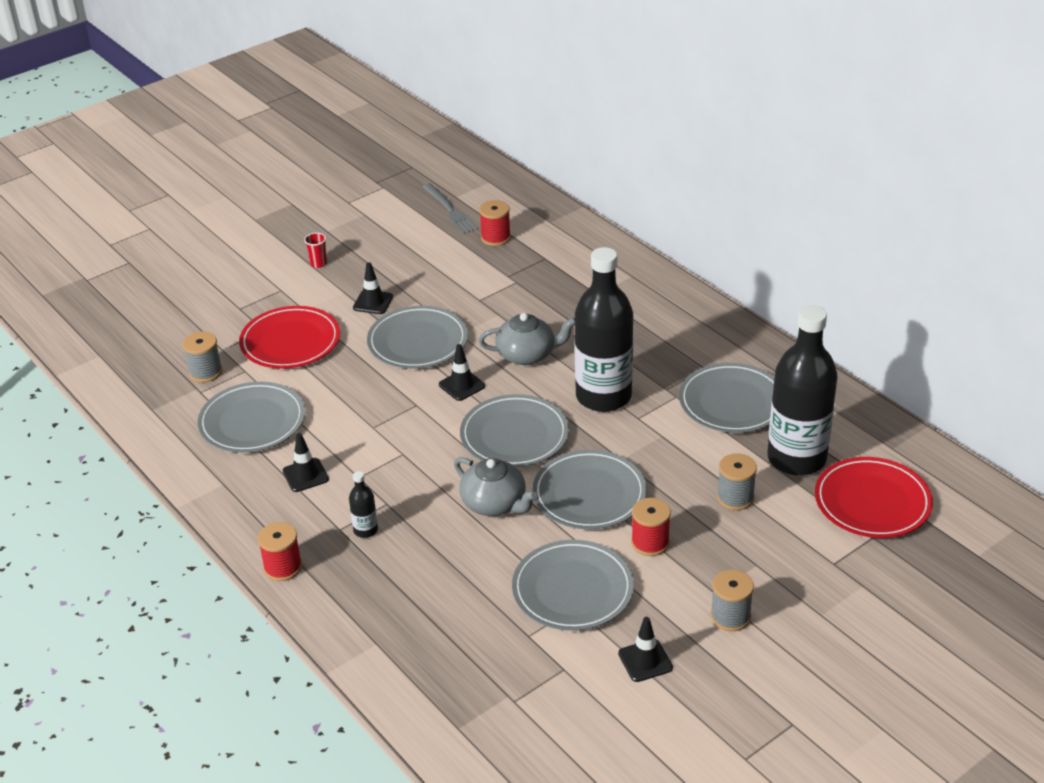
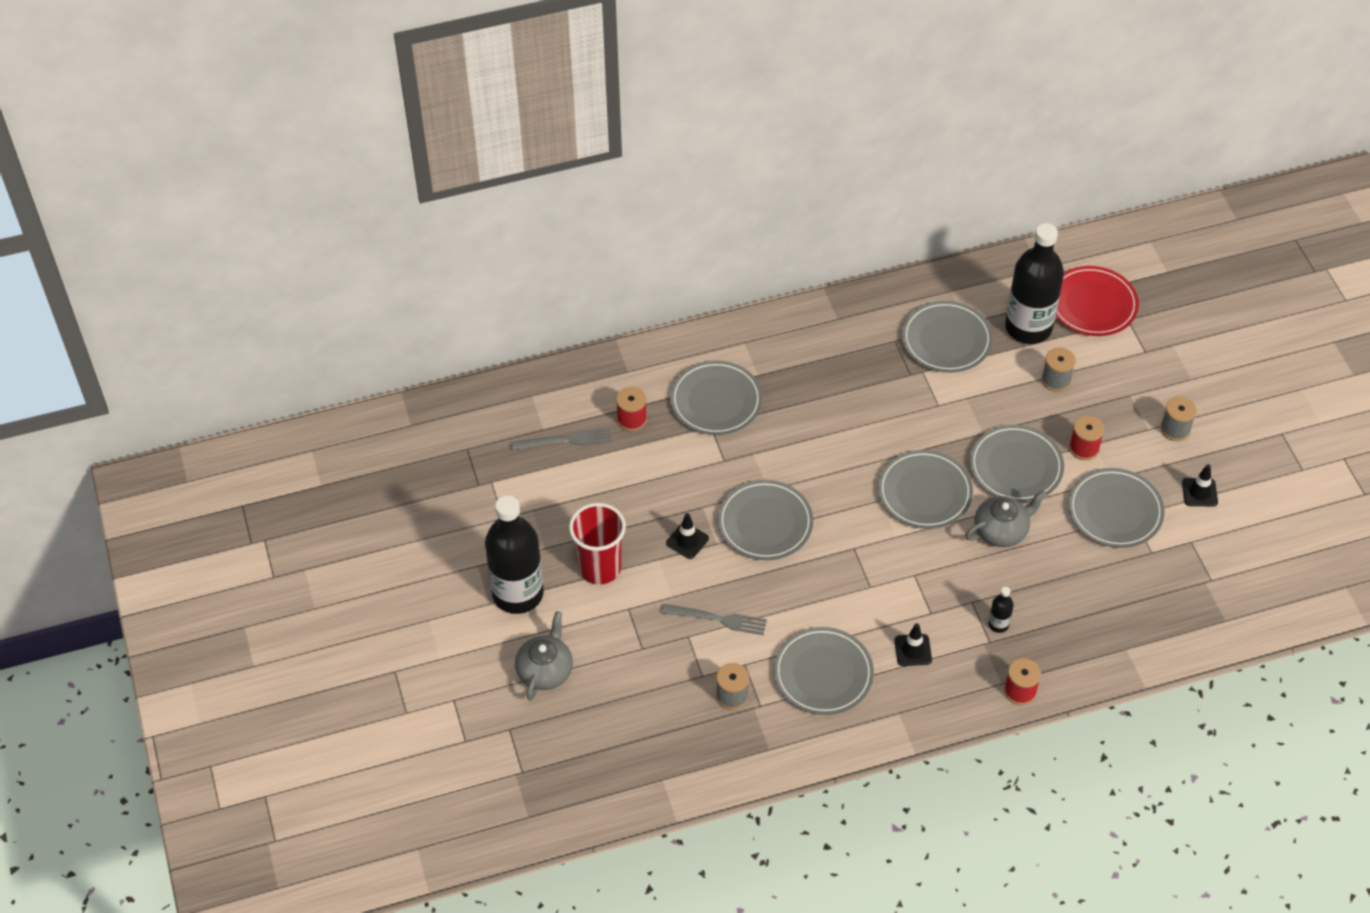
camera: 70 degrees left, 15 degrees up
red plate [239,306,340,369] -> grey fork [661,604,767,635]
red cup [304,233,327,268] -> red cup [569,503,626,585], size x2.45
black traffic cone [439,344,485,401] -> none
grey teapot [479,313,575,365] -> grey teapot moved to [515,611,573,701]
black bottle [575,247,633,412] -> black bottle moved to [485,495,544,614]
none -> grey plate [670,360,762,435]

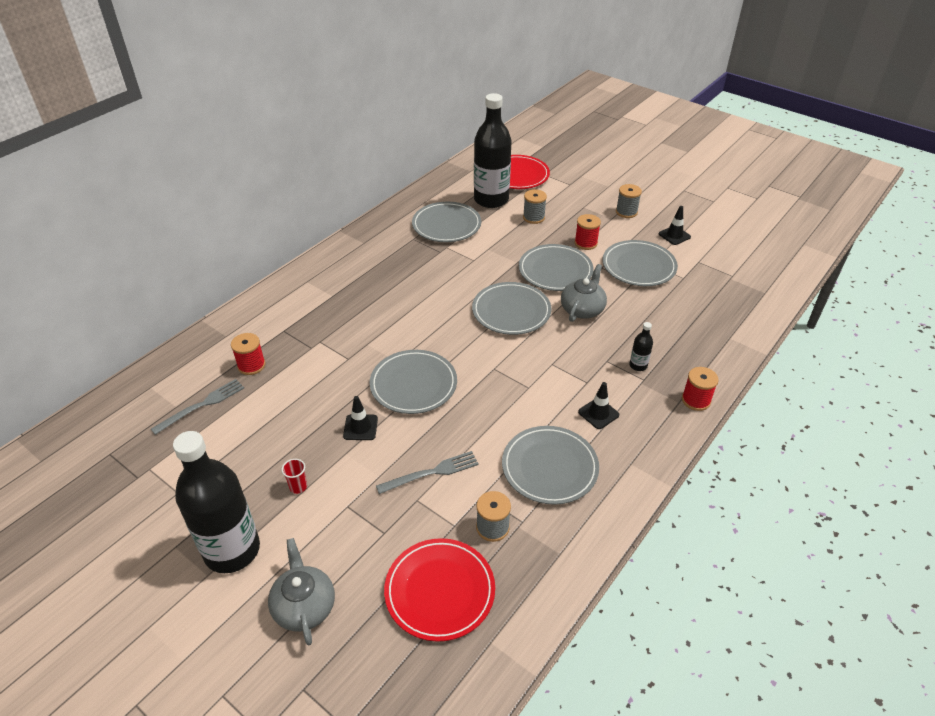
camera: 35 degrees left, 10 degrees down
red cup [569,503,626,585] -> red cup [281,459,307,494], size x0.41
grey plate [670,360,762,435] -> none
none -> red plate [384,538,495,642]

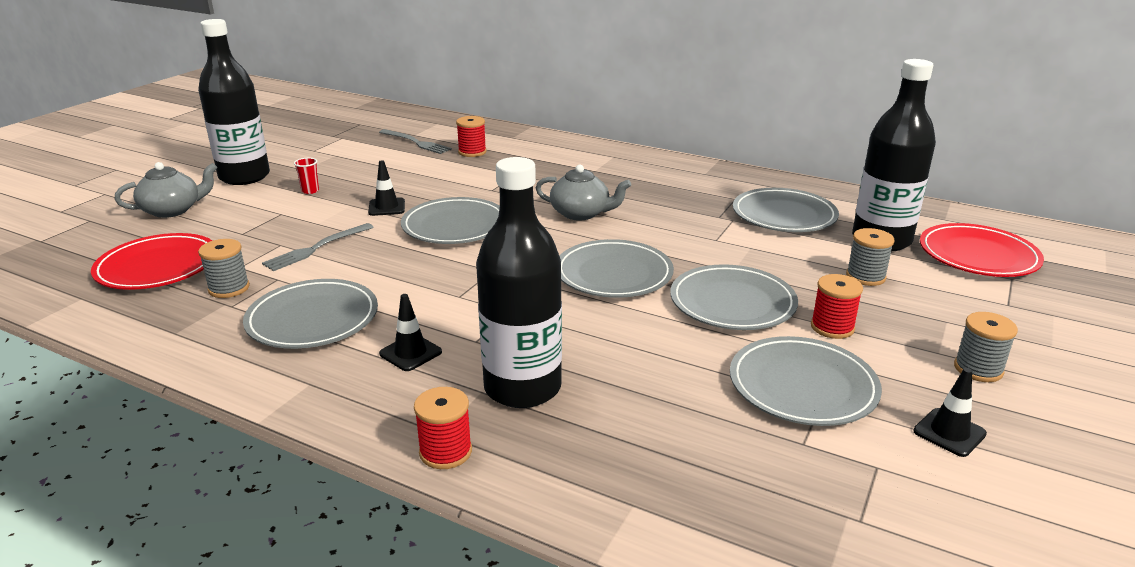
camera: 80 degrees right, 15 degrees down
grey fork [376,451,479,494] -> grey fork turned 75 degrees clockwise [262,223,374,271]
grey teapot [561,264,607,322] -> grey teapot moved to [536,165,631,221]
black bottle [629,322,653,371] -> black bottle [476,157,562,408], size x2.49

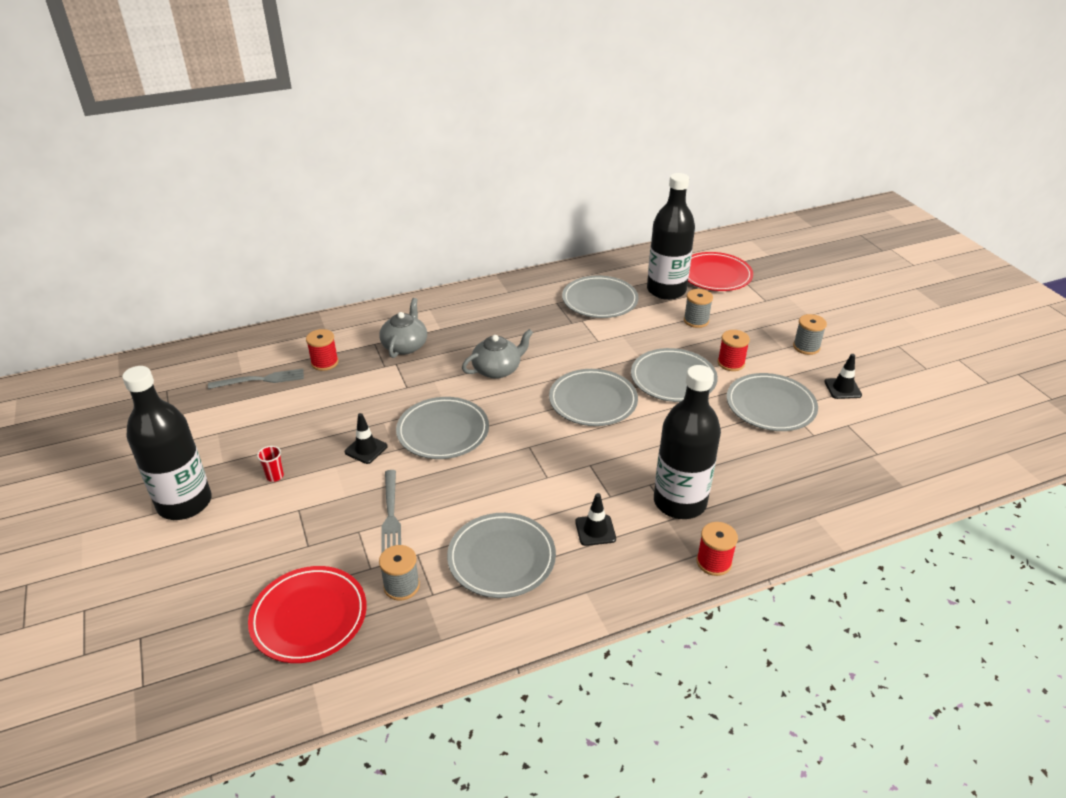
camera: 50 degrees left, 10 degrees up
grey teapot [115,162,217,218] -> grey teapot moved to [379,298,427,358]

